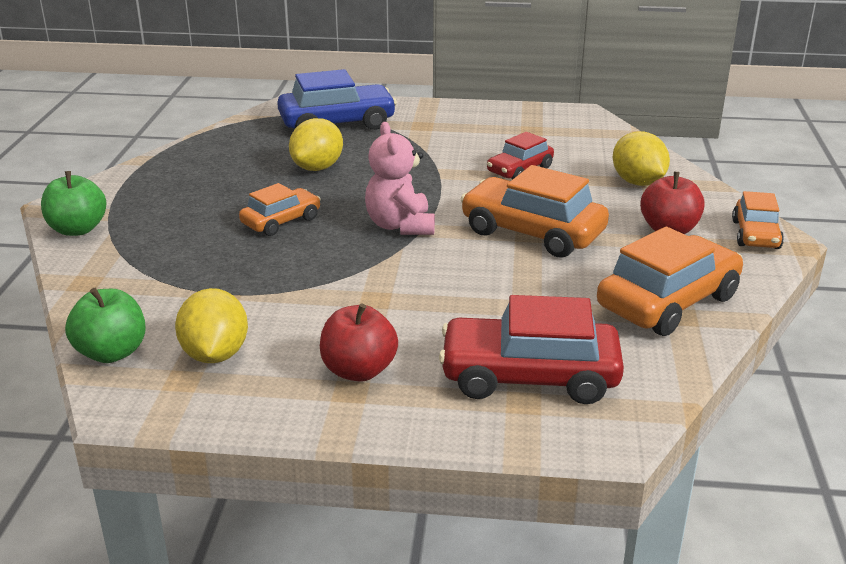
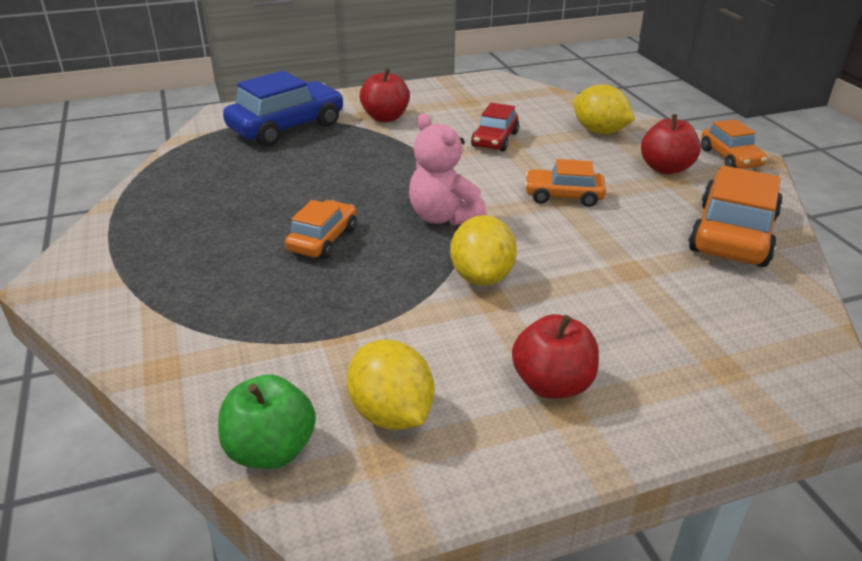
camera: 25 degrees left, 5 degrees up
green apple [41,171,106,236] -> none
yellow lemon [289,118,343,171] -> yellow lemon moved to [450,215,517,286]
red car [439,295,624,404] -> none
orange car [461,165,609,258] -> orange car [525,159,606,207], size x0.58
none -> red apple [360,68,410,122]

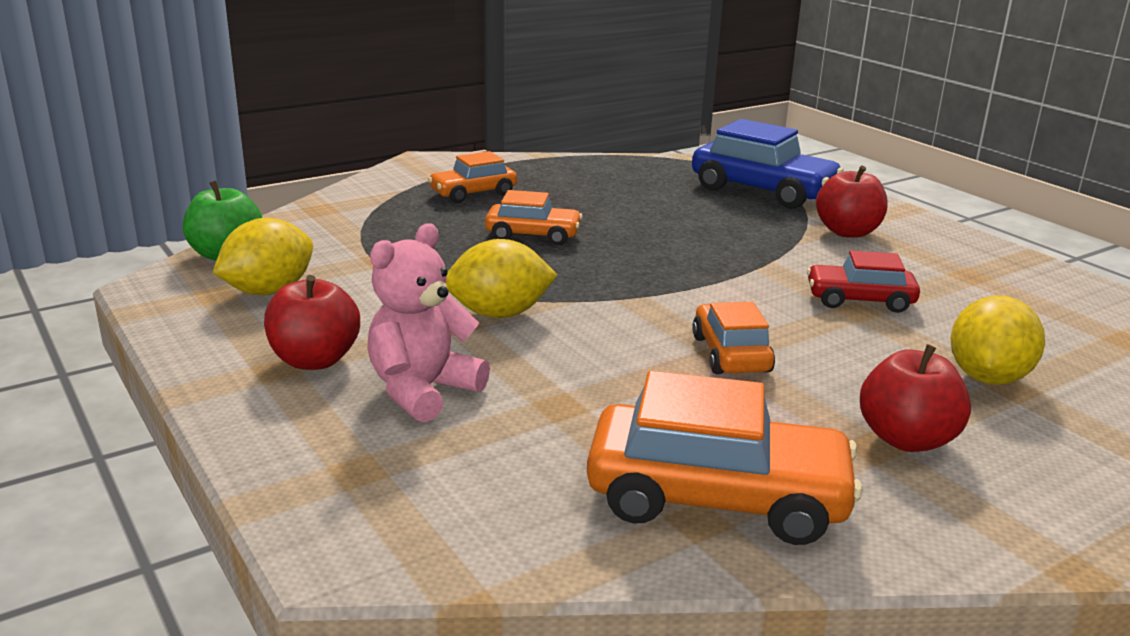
camera: 75 degrees right, 10 degrees down
pink teddy bear [409,113,487,226] -> pink teddy bear moved to [367,224,490,422]
orange car [701,119,767,169] -> orange car moved to [428,151,517,203]

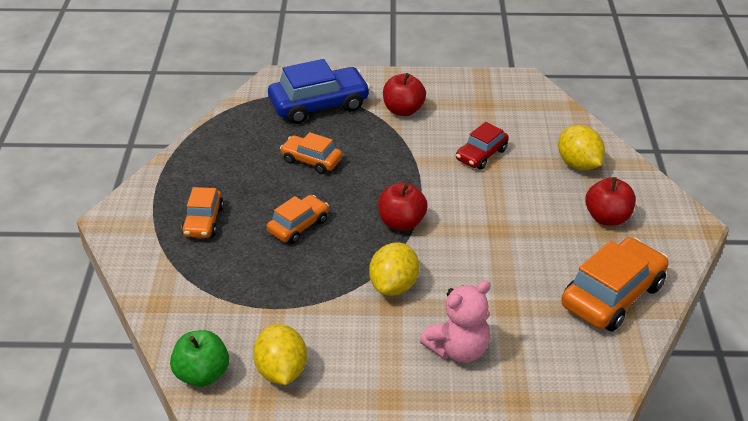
camera: 55 degrees left, 15 degrees up
red apple [264,275,360,370] -> red apple moved to [378,182,428,231]
pink teddy bear [367,224,490,422] -> pink teddy bear turned 105 degrees counterclockwise [420,280,491,363]
orange car [692,302,775,374] -> orange car moved to [280,132,342,174]

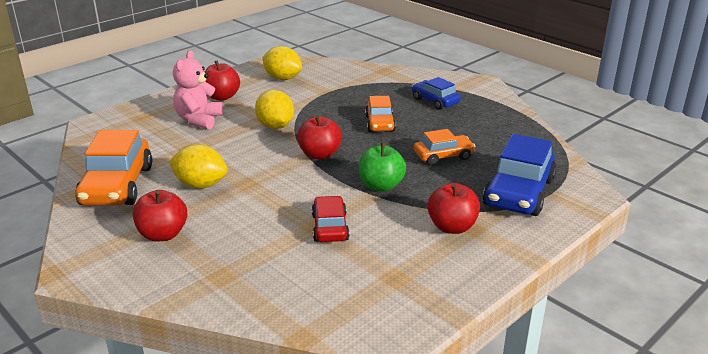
camera: 135 degrees right, 10 degrees down
green apple [170,330,229,387] -> green apple moved to [359,142,406,192]
orange car [181,187,224,238] -> blue car [412,77,461,110]
yellow lemon [558,125,605,170] -> yellow lemon moved to [169,144,228,189]
none -> red apple [204,60,240,101]

